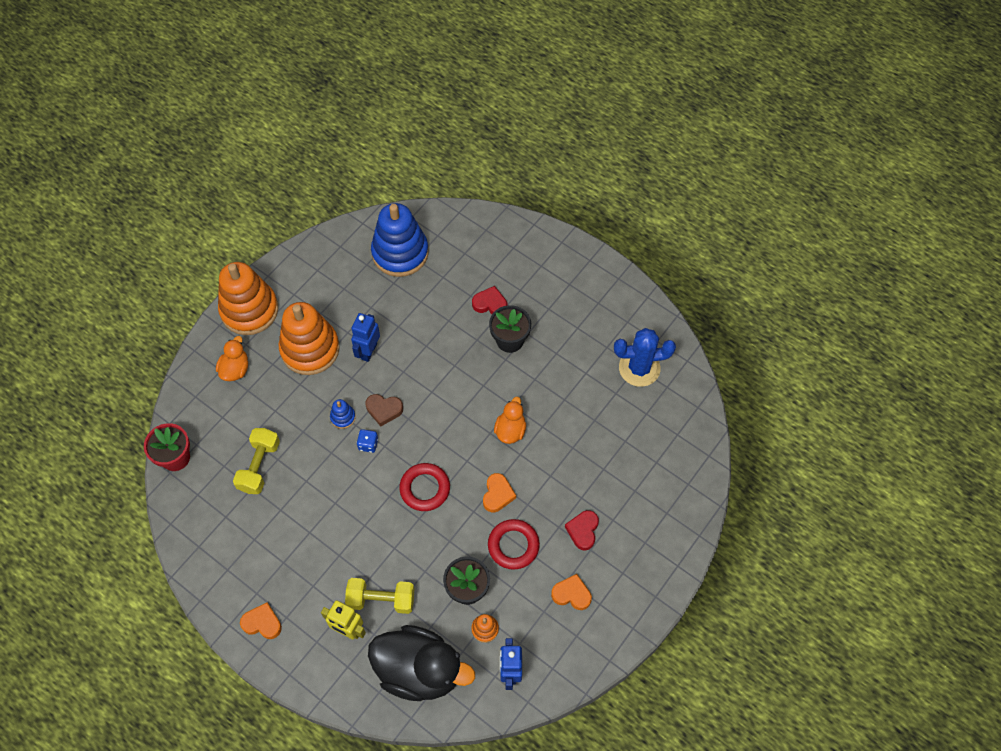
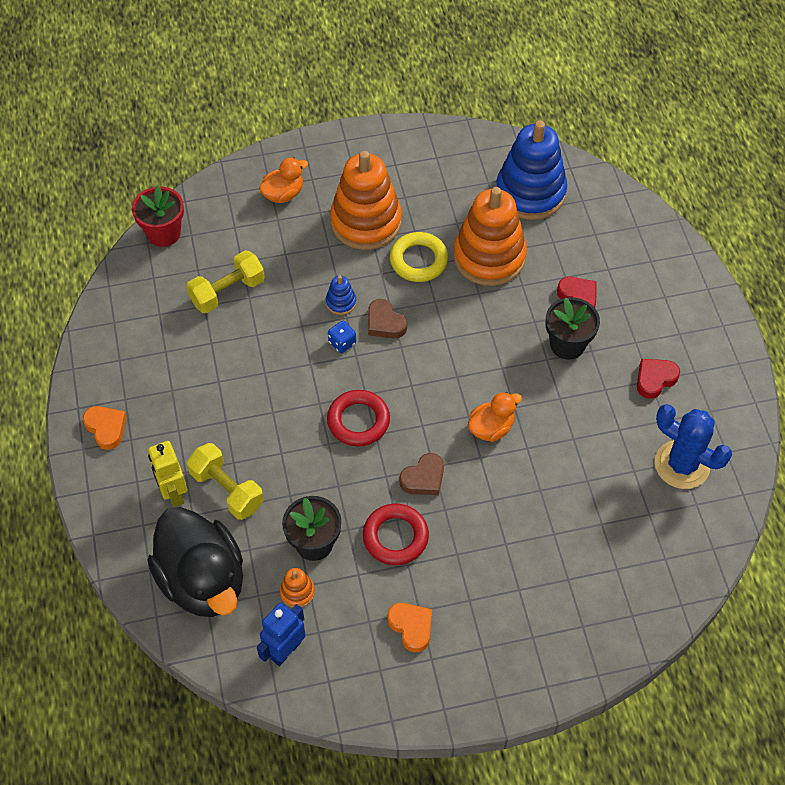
camera: 40 degrees right, 5 degrees down
orange stacking toy [218,262,278,335] -> orange stacking toy moved to [453,187,527,286]
blue robot [351,313,380,362] -> yellow ring [390,232,448,282]
orange heart [483,473,516,512] -> brown heart [399,453,444,495]
red heart [565,510,599,550] -> red heart moved to [637,359,680,399]

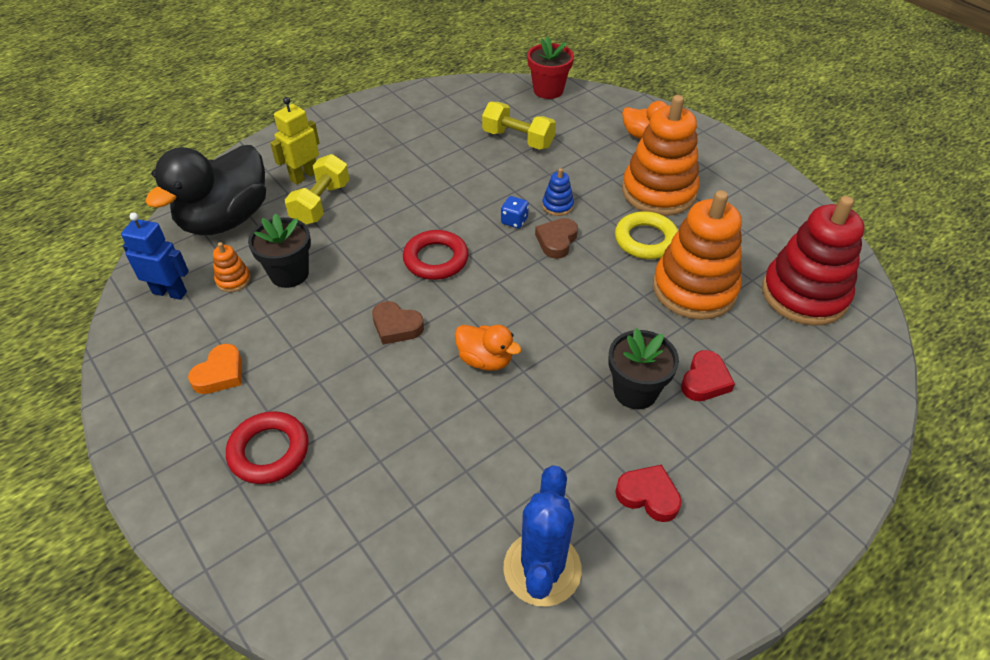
camera: 65 degrees right, 10 degrees down
orange heart [83,406,126,450] -> none
red ring [363,504,429,565] -> red ring moved to [226,411,309,484]
blue stacking toy [496,121,567,220] -> red stacking toy [762,196,864,326]

